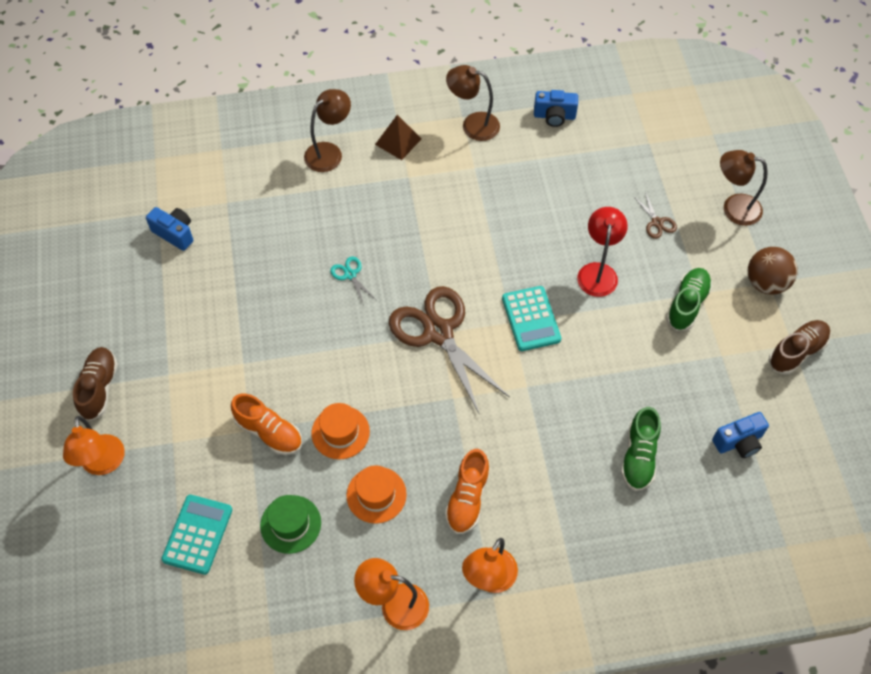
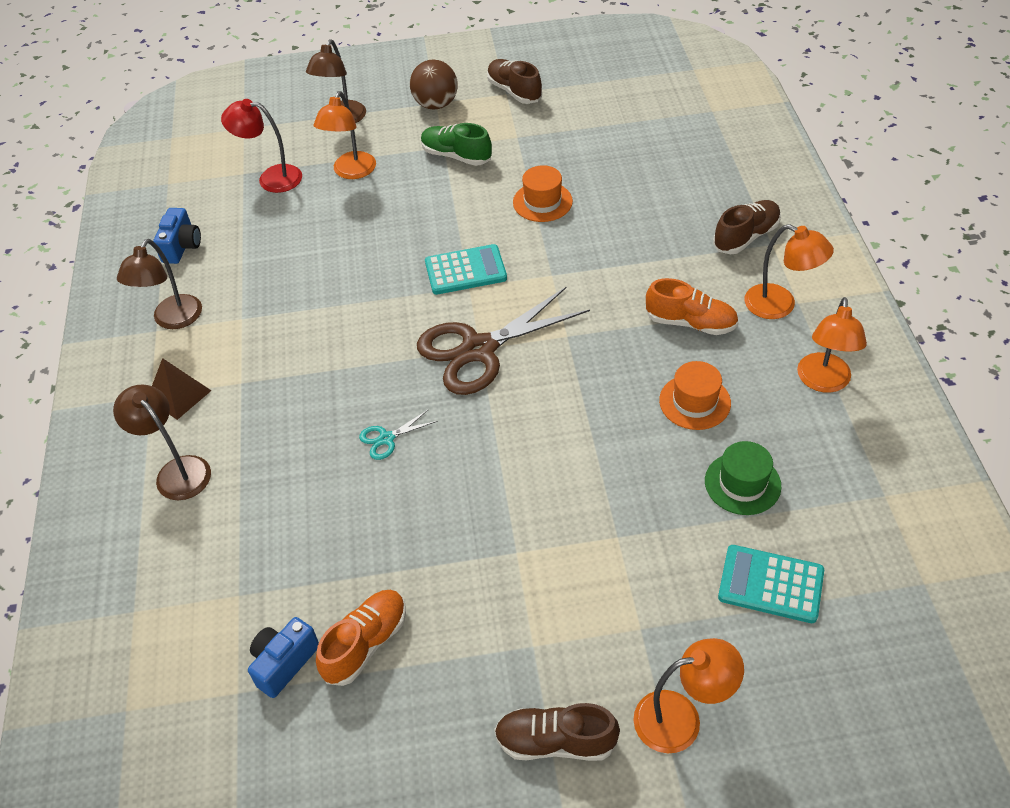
camera: 85 degrees left, 10 degrees down
orange shoe [231,394,302,455] -> orange shoe moved to [316,590,406,686]
orange hat [311,403,370,459] -> orange hat moved to [513,165,573,222]
red lamp [577,207,628,297] -> red lamp moved to [221,99,302,193]
green shoe [621,407,661,491] -> none
brown scissors [633,192,677,239] -> orange lamp [313,91,376,179]
blue camera [712,412,769,458] -> none
none -> brown shoe [713,200,781,254]

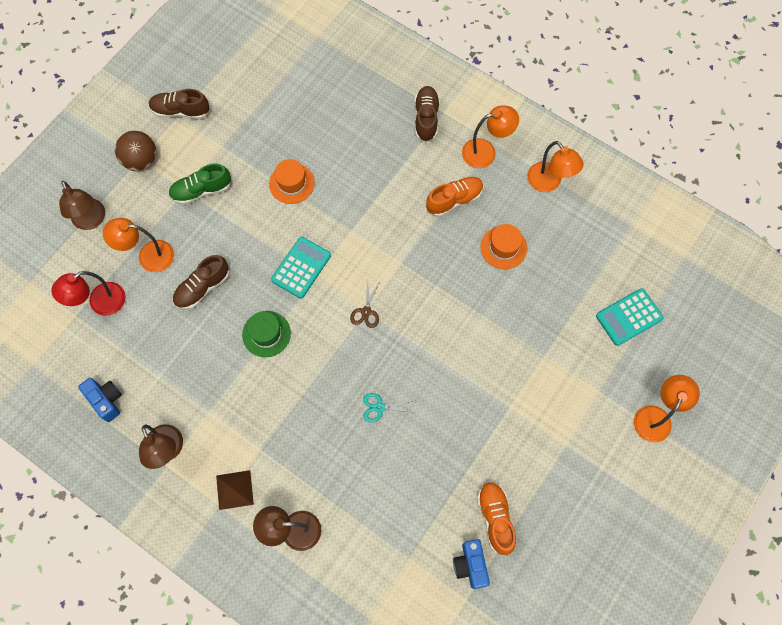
camera: 50 degrees left, 20 degrees up
orange lamp [313,91,376,179] -> orange lamp turned 120 degrees clockwise [103,218,174,272]
turquoise scissors [359,409,438,460] -> turquoise scissors turned 75 degrees clockwise [363,393,417,422]
brown scissors [417,286,590,395] -> brown scissors [350,280,380,328], size x0.42
brown shoe [494,703,620,761] -> brown shoe moved to [173,255,230,310]
green hat [705,441,781,515] -> green hat moved to [242,311,291,357]

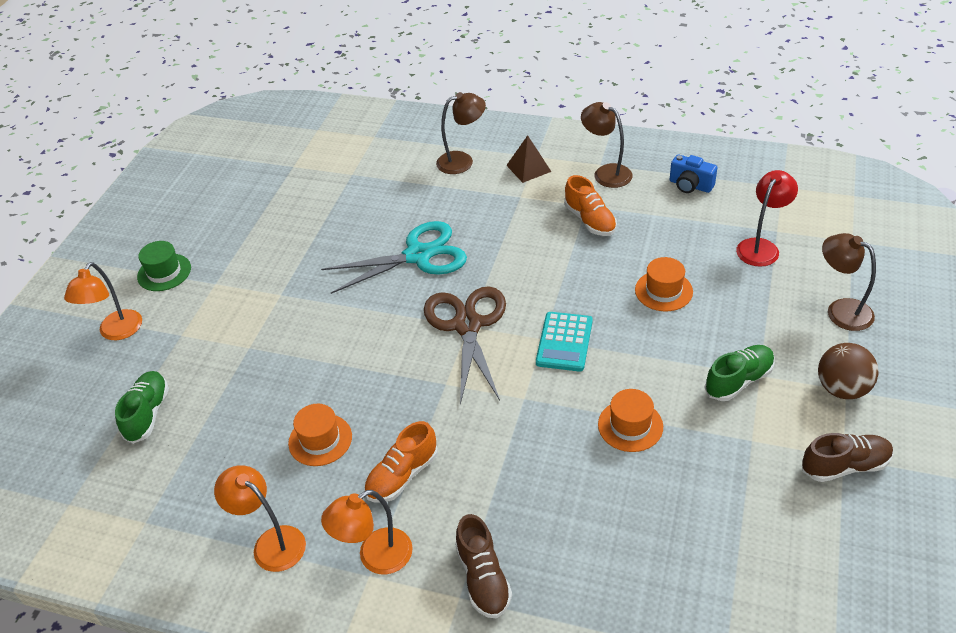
camera: 165 degrees right, 25 degrees down
orange lamp [103,218,174,272] -> none
brown shoe [173,255,230,310] -> orange hat [635,257,693,311]
green hat [242,311,291,357] -> green hat moved to [137,241,191,291]
brown scissors [350,280,380,328] -> brown scissors [424,286,506,405], size x2.40
turquoise scissors [363,393,417,422] -> turquoise scissors [321,221,467,294], size x2.40
blue camera [453,539,490,589] -> none
orange shoe [477,481,516,555] -> orange shoe moved to [564,175,617,236]
turquoise calculator [596,288,664,346] -> green shoe [115,371,169,444]

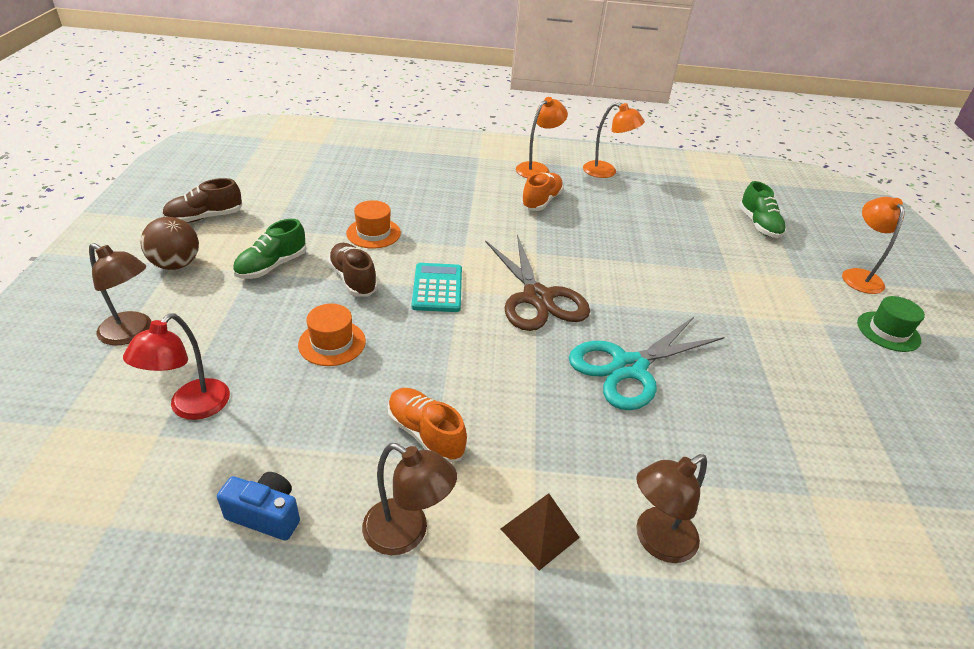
camera: 160 degrees right, 5 degrees down
orange hat [288,404,352,466] -> none
brown shoe [455,514,512,618] -> brown shoe moved to [328,243,378,297]

